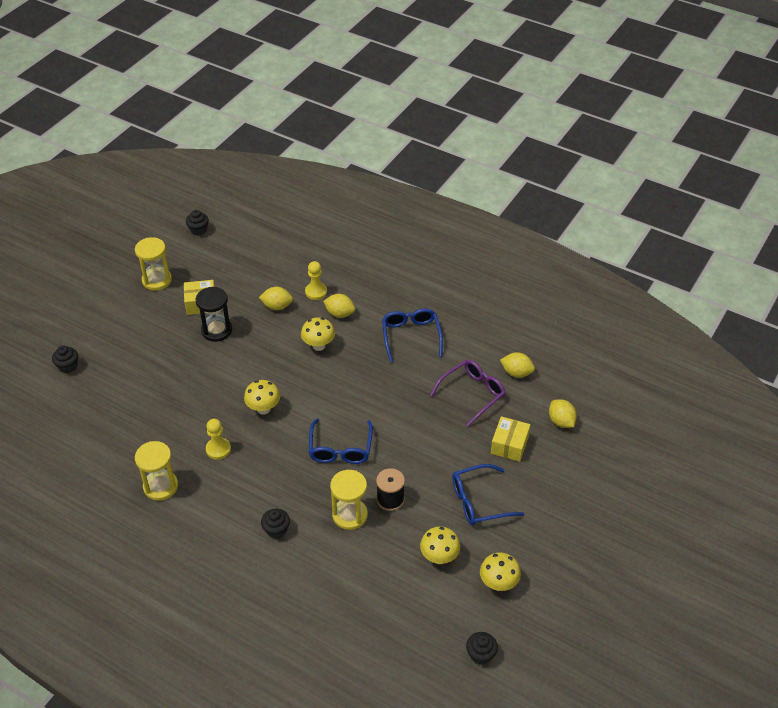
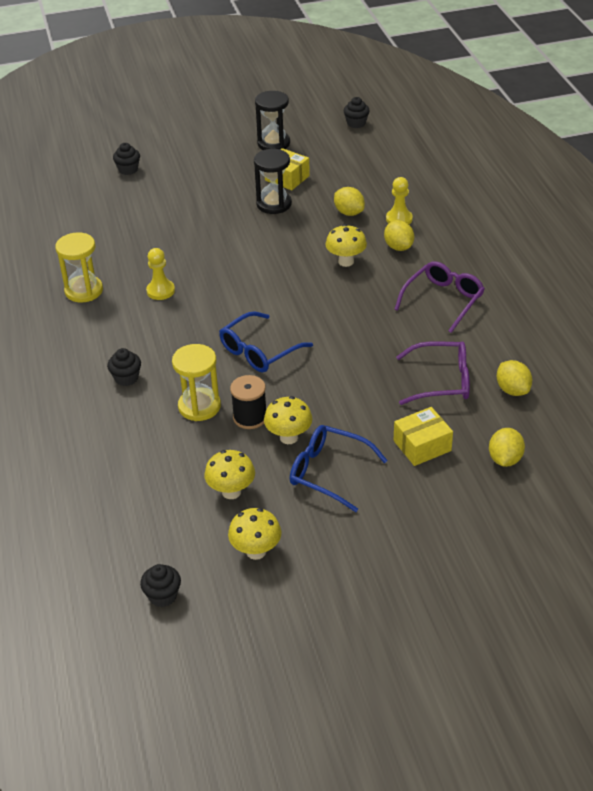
camera: 45 degrees right, 5 degrees down
yellow hourglass [135,237,172,291] -> black hourglass [255,91,290,150]
yellow mushroom [244,380,280,415] -> yellow mushroom moved to [264,396,312,444]
blue glasses [382,309,443,362] -> purple glasses [394,261,485,333]

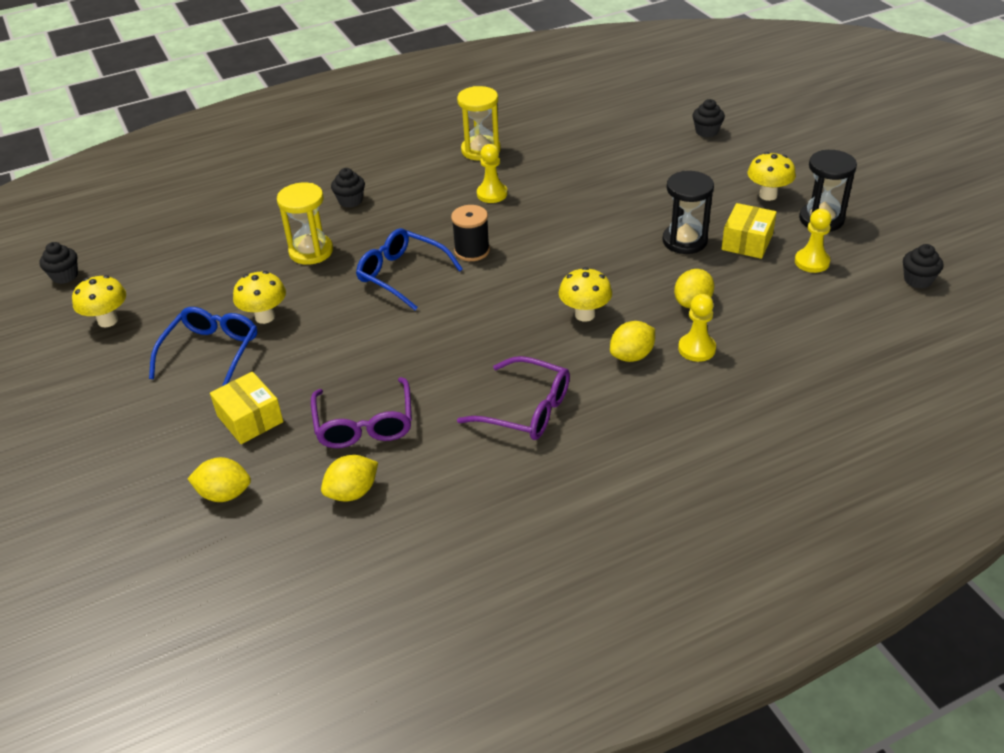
camera: 80 degrees right, 0 degrees up
yellow mushroom [204,450,255,499] -> yellow mushroom moved to [748,152,796,201]
black spool [230,375,266,429] -> black spool moved to [451,205,490,261]
none -> yellow pawn [795,209,832,273]

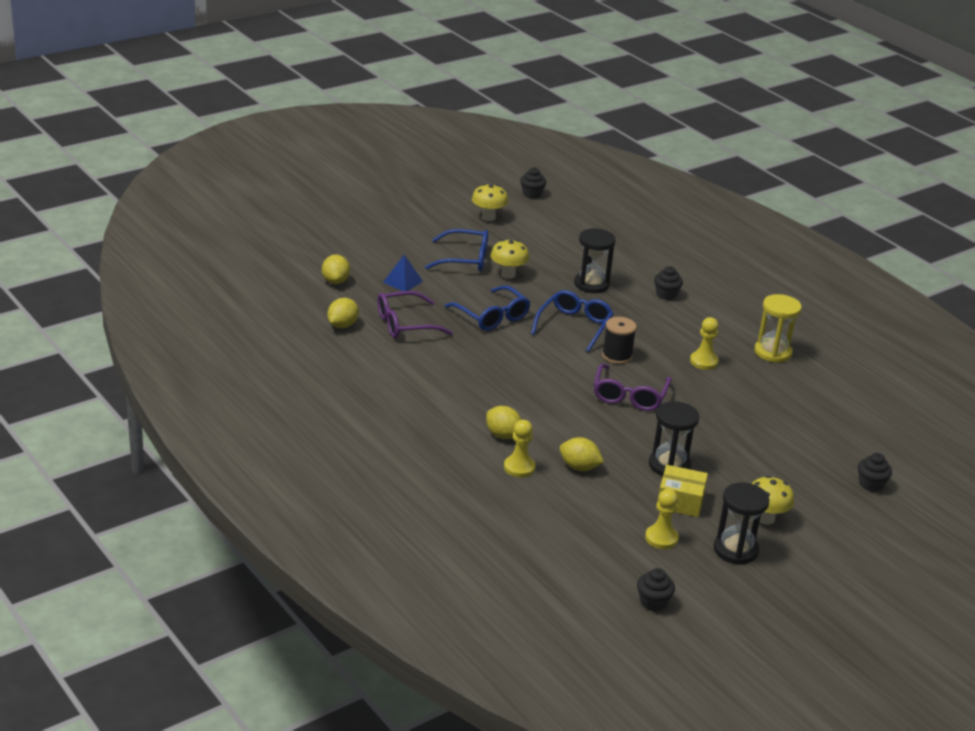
camera: 75 degrees right, 10 degrees down
yellow box [210,372,283,444] -> blue pyramid [383,255,423,291]
yellow hourglass [277,183,333,265] -> black hourglass [574,228,616,293]
yellow lemon [321,455,378,502] -> yellow lemon turned 75 degrees clockwise [327,298,359,328]
purple glasses [457,356,570,440] -> purple glasses moved to [594,363,671,411]
yellow mushroom [559,267,612,322] -> none
none -> blue glasses [445,285,530,331]

